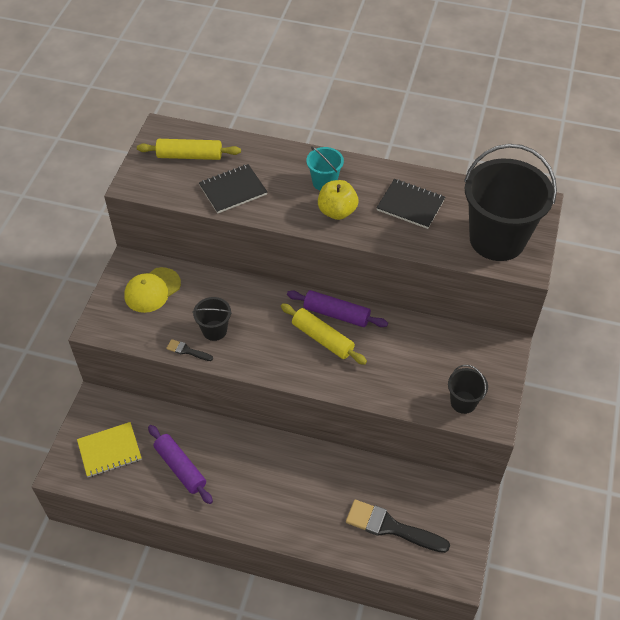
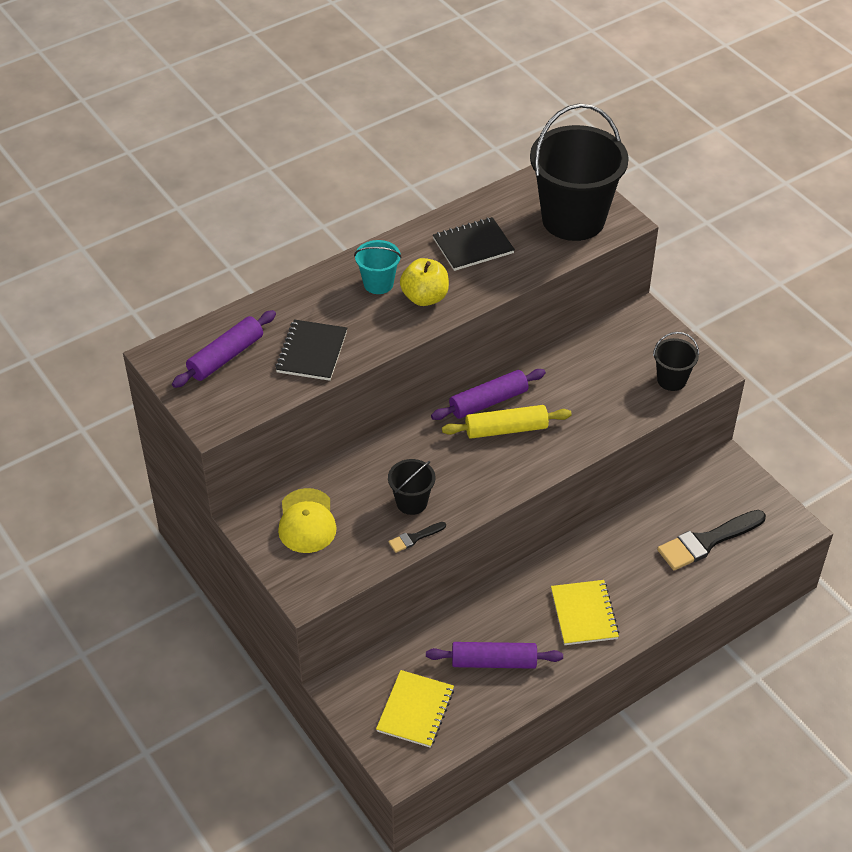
camera: 50 degrees left, 5 degrees down
yellow rolling pin [137,139,241,160] -> purple rolling pin [172,310,276,388]
none -> yellow notebook [551,580,619,645]

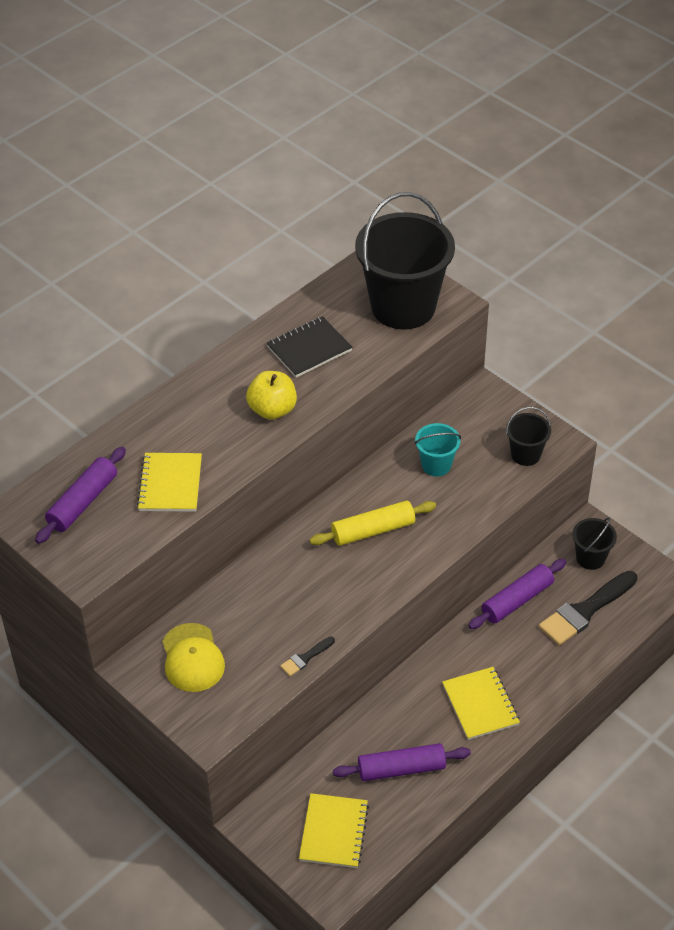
camera: 10 degrees left, 0 degrees up
black notebook [275,319,347,381] -> yellow notebook [137,453,202,512]
turquoise bucket [354,240,402,294] -> turquoise bucket moved to [415,423,461,476]
black bucket [388,459,435,515] -> black bucket moved to [572,517,617,570]
purple rolling pin [431,369,546,420] -> purple rolling pin moved to [468,559,566,629]

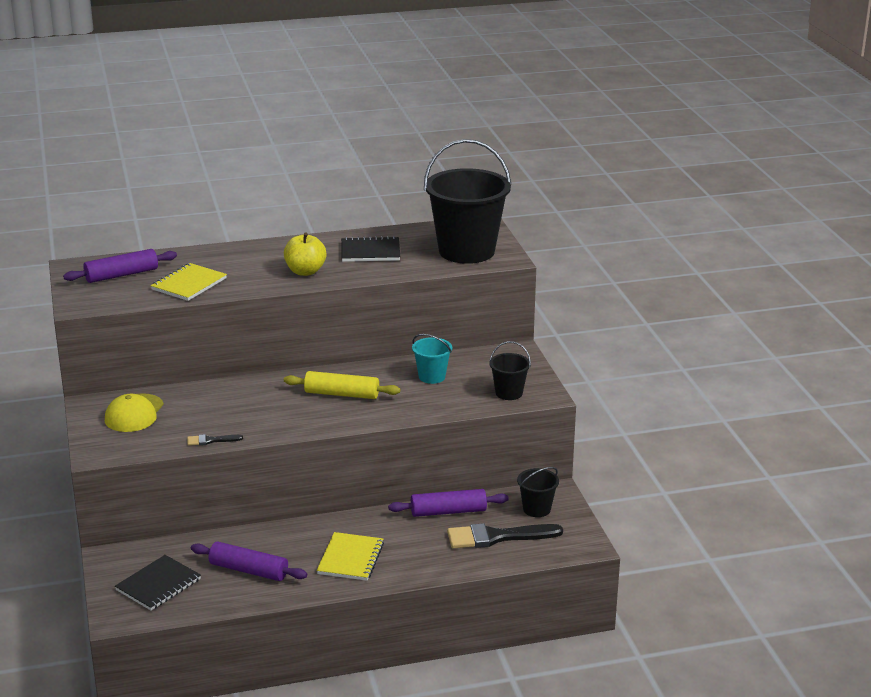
camera: 30 degrees right, 20 degrees down
yellow notebook [299,793,369,868] -> black notebook [115,555,201,611]

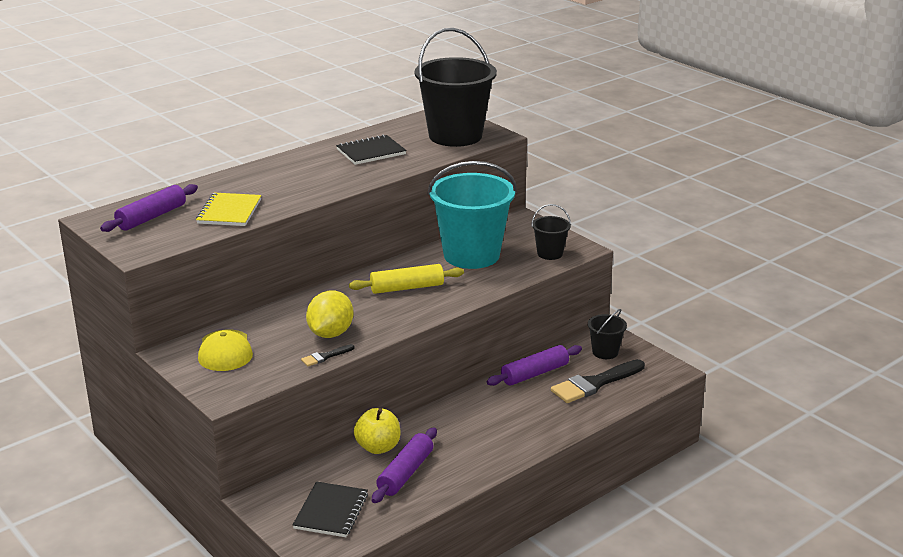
camera: 25 degrees left, 0 degrees up
purple rolling pin [191,541,307,581] -> purple rolling pin turned 60 degrees counterclockwise [372,427,437,503]
yellow apple [284,233,326,276] -> yellow apple moved to [354,408,401,454]
yellow notebook [317,532,384,581] -> none
turquoise bucket [412,334,452,384] -> turquoise bucket [428,161,517,269], size x2.18
none -> yellow lemon [306,290,353,338]

